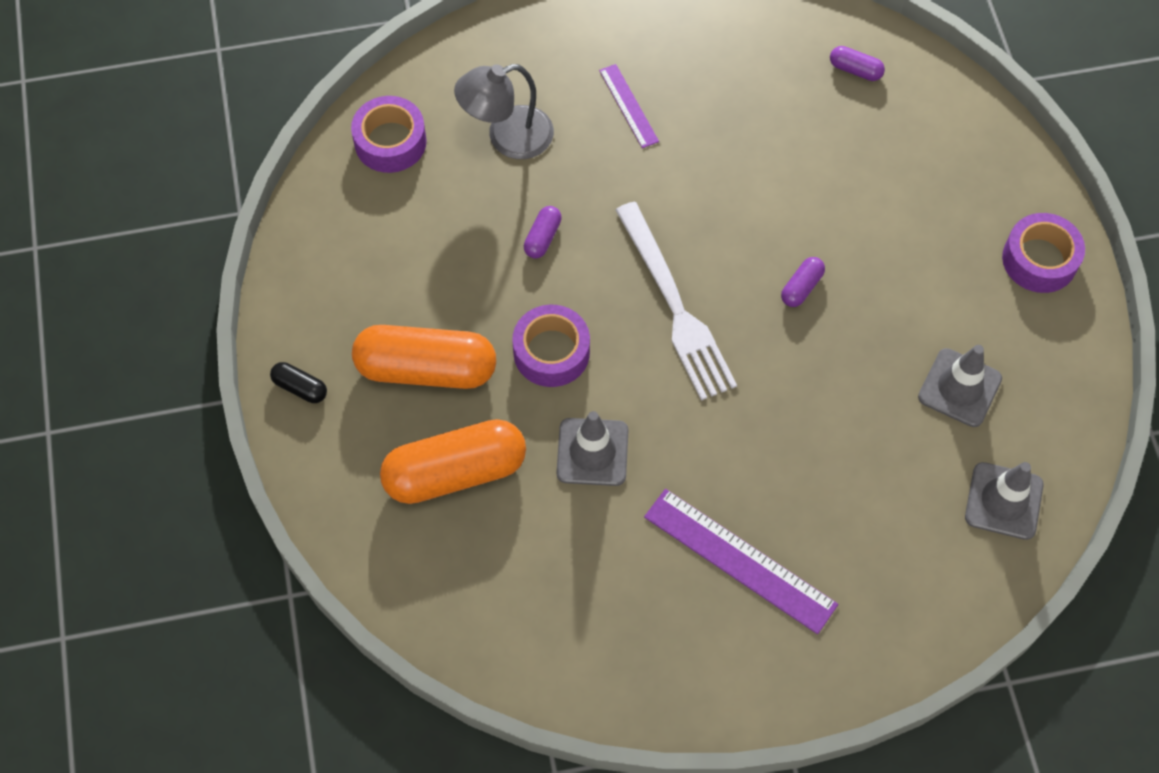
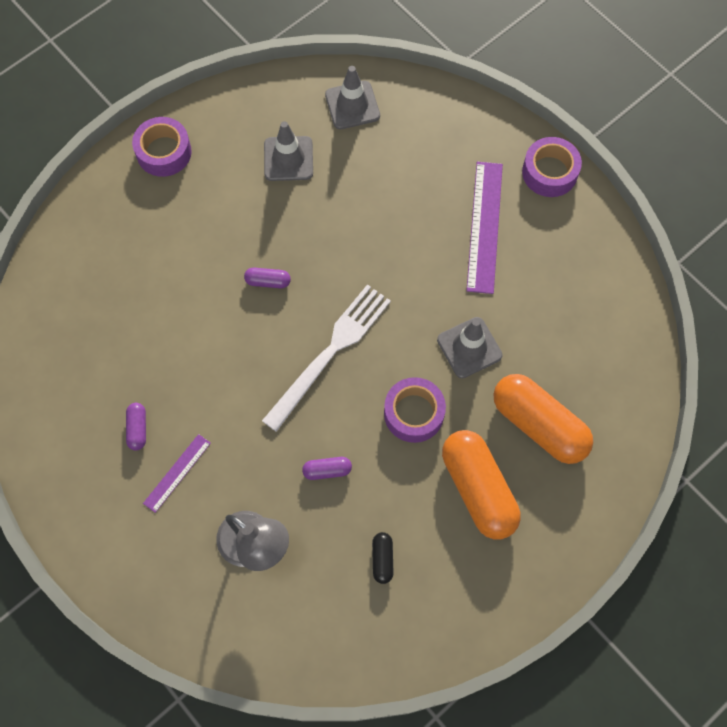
camera: 120 degrees left, 5 degrees up
black capsule [270,362,327,403] -> black capsule moved to [372,532,394,584]
purple tape [351,96,427,173] -> purple tape moved to [522,137,582,197]
purple capsule [830,46,885,81] -> purple capsule moved to [126,403,146,451]

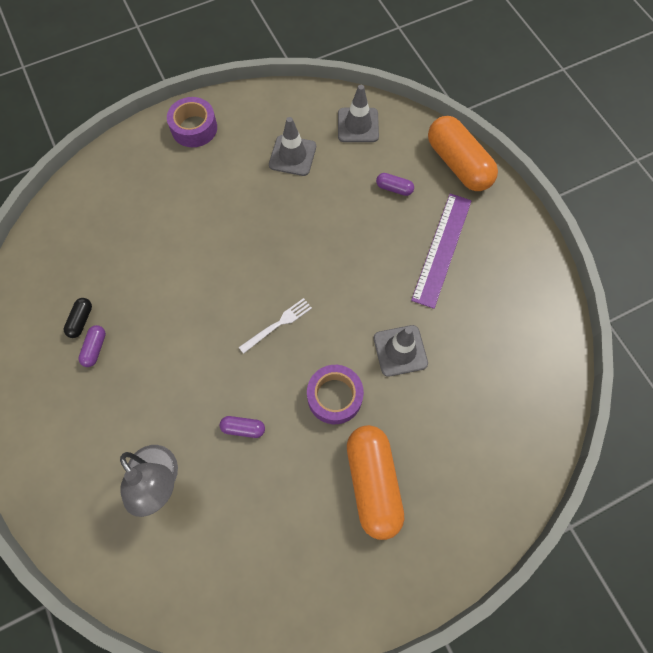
camera: 15 degrees right, 0 degrees up
purple ruler [143,434,211,513] -> none
purple capsule [244,268,291,288] -> purple capsule moved to [376,173,414,196]
white fork [262,284,391,432] -> white fork [239,298,312,354], size x0.52
black capsule [372,532,394,584] -> black capsule moved to [64,298,92,338]
orange capsule [494,374,593,464] -> orange capsule moved to [428,116,498,191]
purple tape [522,137,582,197] -> none

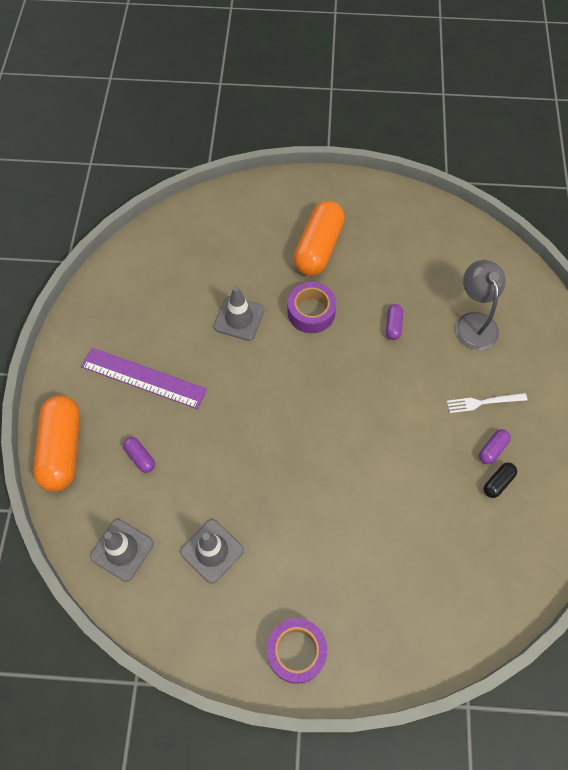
camera: 150 degrees left, 5 degrees down
purple capsule [220,416,265,438] -> purple capsule turned 60 degrees clockwise [386,304,403,340]
white fork [239,298,312,354] -> white fork moved to [447,393,527,413]
purple ruler [411,193,472,309] -> purple ruler turned 60 degrees clockwise [81,348,207,409]

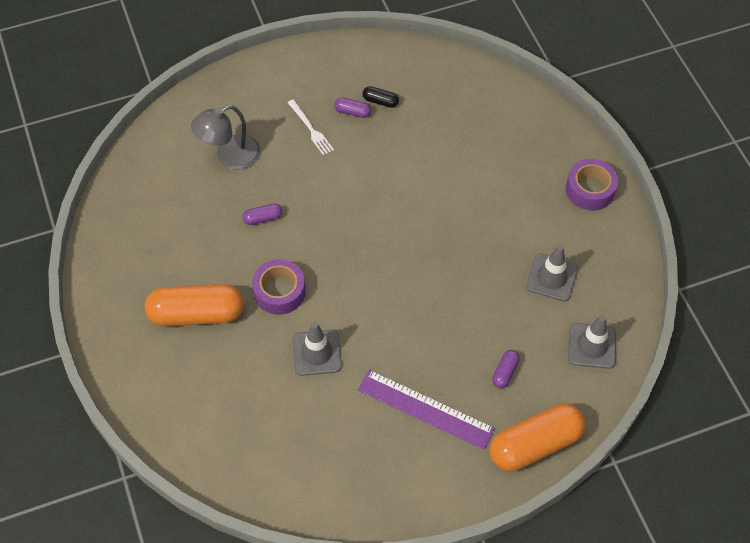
camera: 115 degrees left, 5 degrees down
purple ruler [81,348,207,409] -> purple ruler turned 60 degrees counterclockwise [358,370,495,450]

